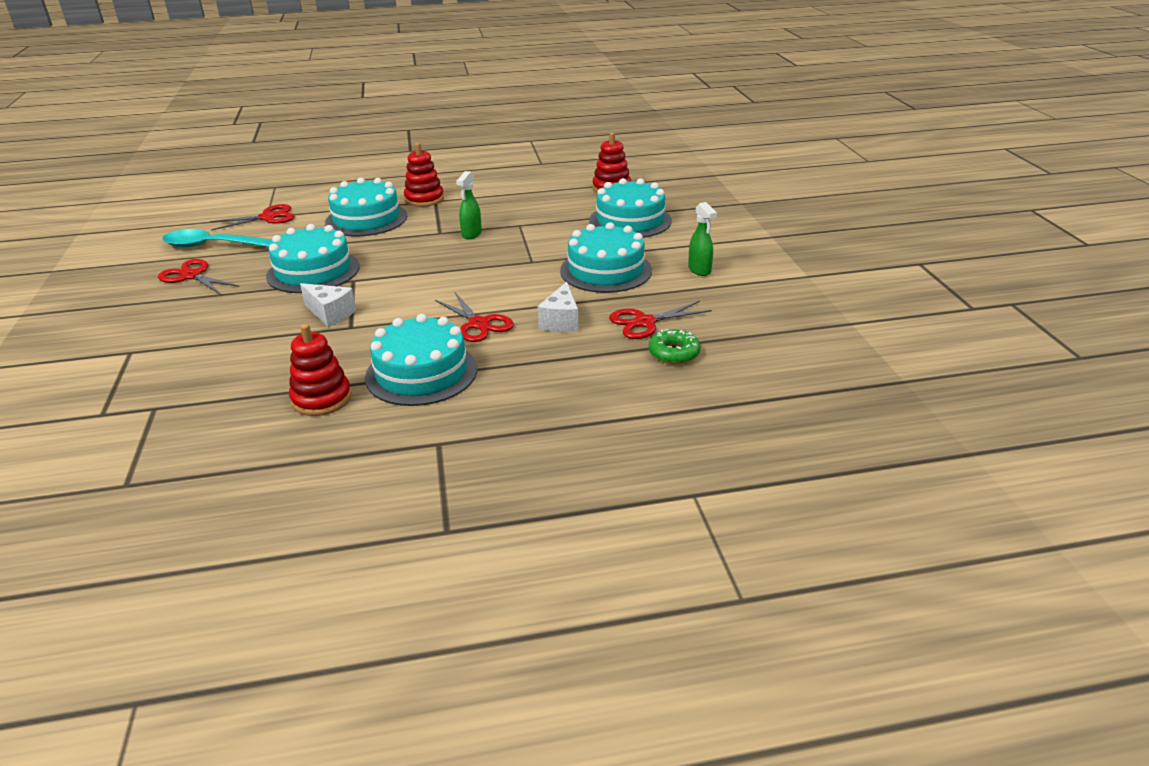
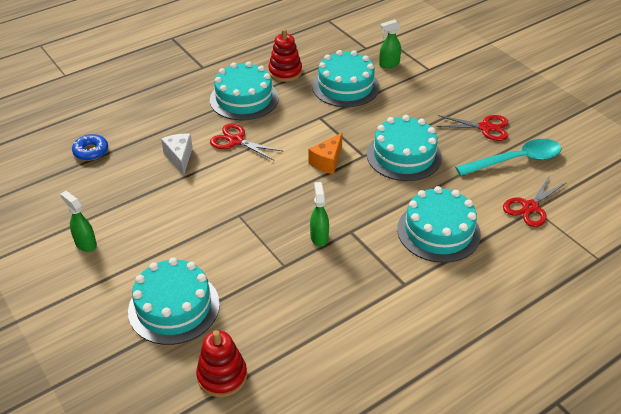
camera: 155 degrees right, 10 degrees up
white cheese [300,283,356,327] -> none
red stacking toy [404,143,444,207] -> none
turquoise cake [560,222,652,293] -> turquoise cake moved to [312,50,379,107]
red scissors [609,301,712,339] -> none
green donut [649,329,701,364] -> blue donut [72,134,108,161]
none -> orange cheese [308,132,343,174]
none -> green spray bottle [379,19,401,68]

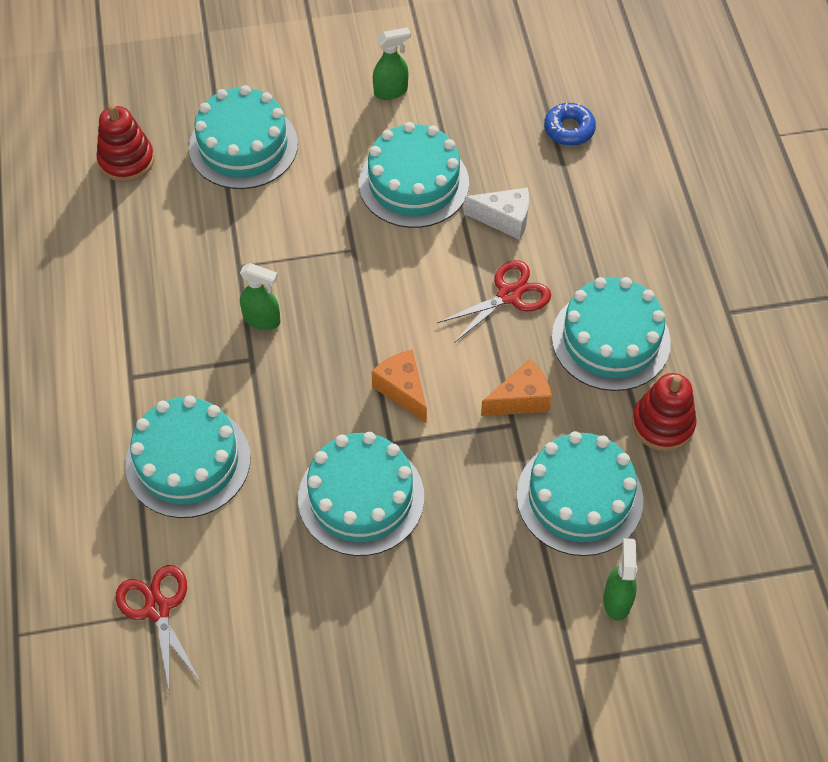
camera: 115 degrees right, 15 degrees up
red scissors [436,115,508,141] -> none
turquoise spoon [455,139,562,176] -> none
none -> turquoise cake [359,122,469,228]
none -> orange cheese [481,359,552,416]

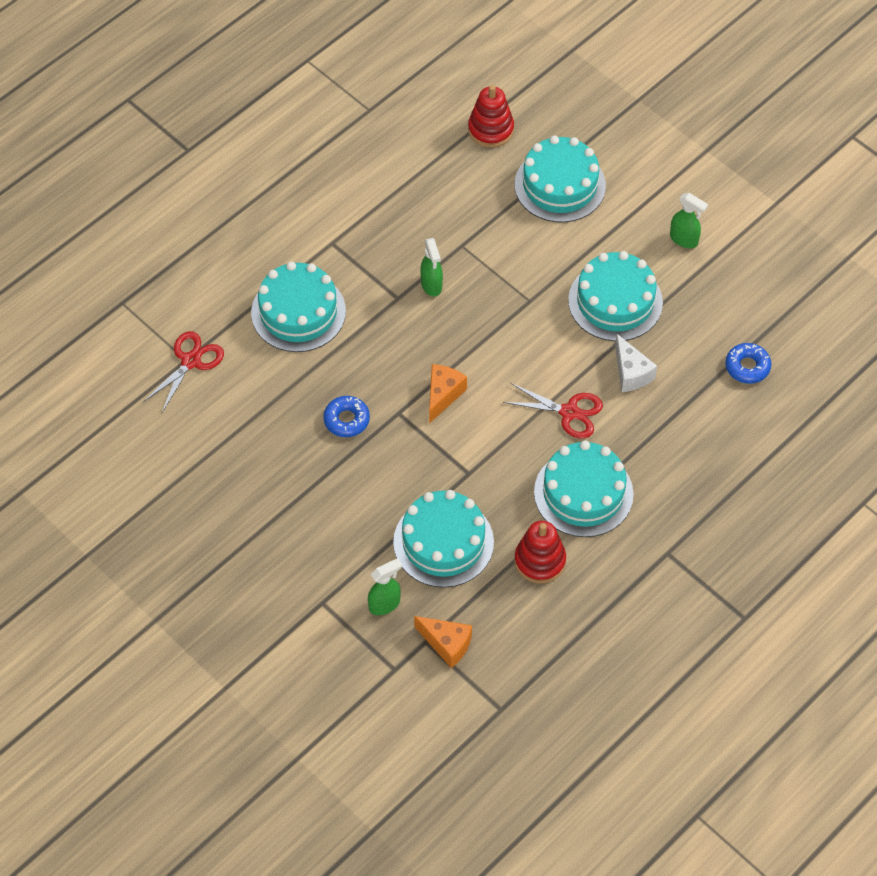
camera: 55 degrees right, 0 degrees up
turquoise cake [298,432,424,556] -> blue donut [323,396,370,437]
orange cheese [481,359,552,416] -> orange cheese moved to [414,616,472,668]

